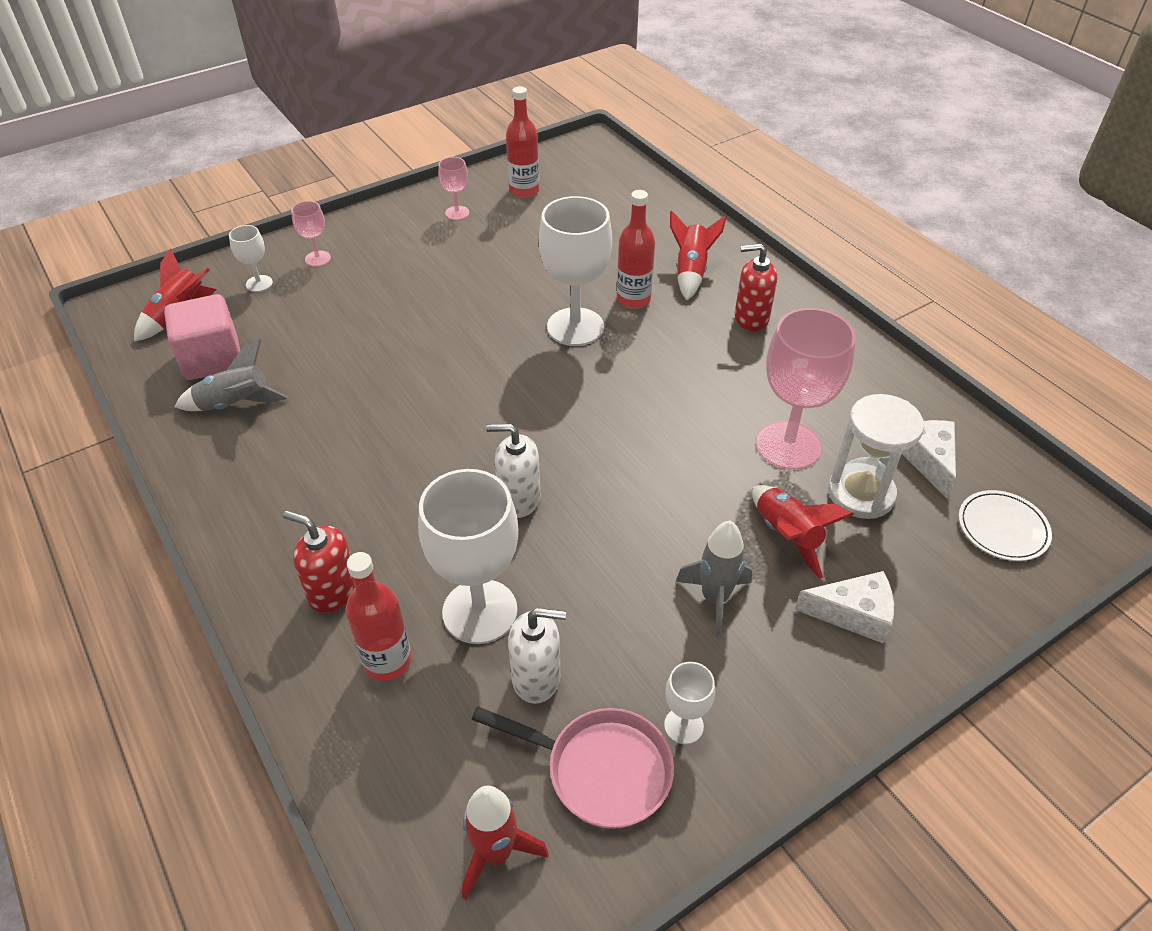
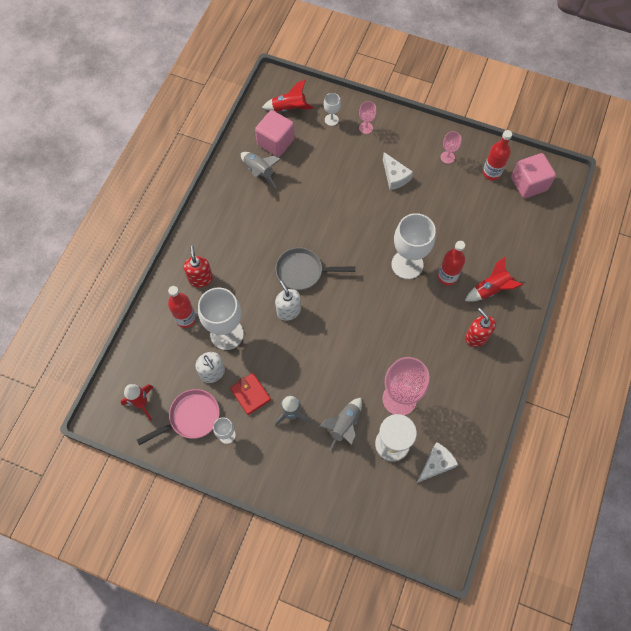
camera: 55 degrees right, 20 degrees up
pink pan [472,706,674,829] -> pink pan turned 105 degrees counterclockwise [137,389,220,445]
red rocket [752,485,854,579] -> grey rocket [319,398,362,451]
white cheese [795,571,894,643] -> white cheese moved to [383,152,413,190]
white plate [959,490,1052,561] -> none
none -> red wallet [230,373,271,415]
none -> grey pan [275,248,355,290]
none -> pink cube [511,153,556,198]

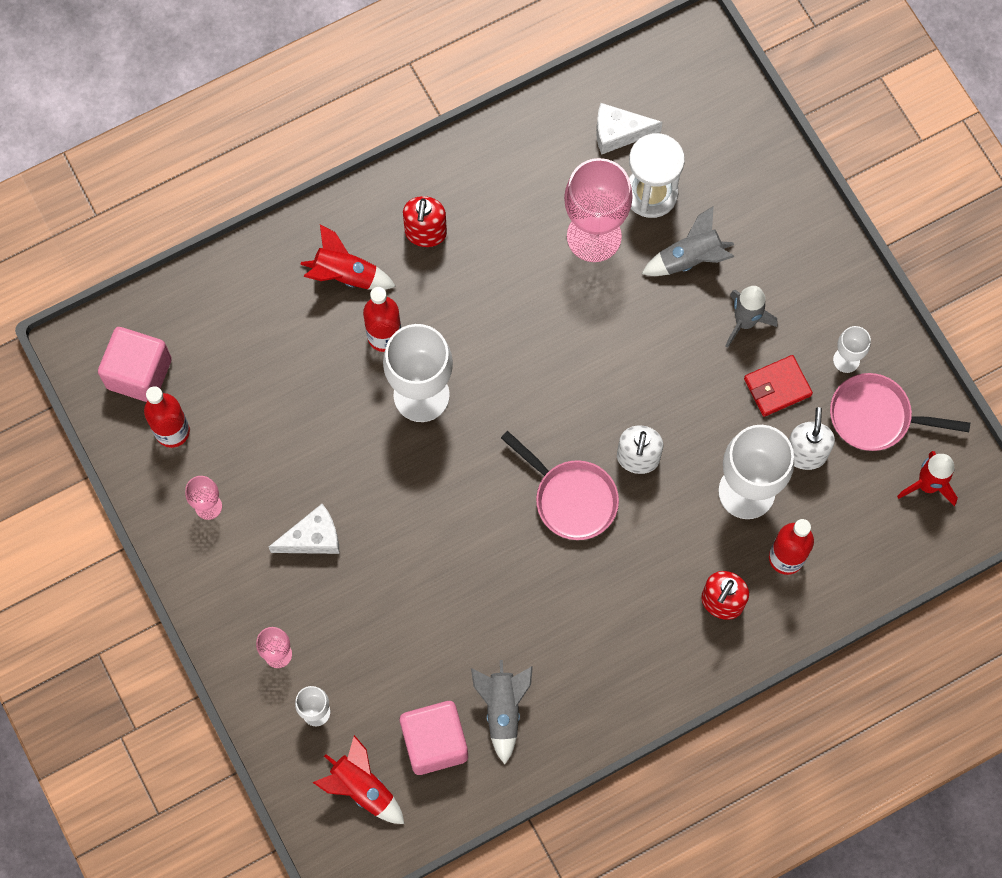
camera: 140 degrees left, 5 degrees up
red wallet [230,373,271,415] -> red wallet turned 60 degrees clockwise [744,355,813,417]
grey pan [275,248,355,290] -> pink pan [501,431,619,540]
white cheese [383,152,413,190] -> white cheese turned 60 degrees clockwise [269,504,339,554]

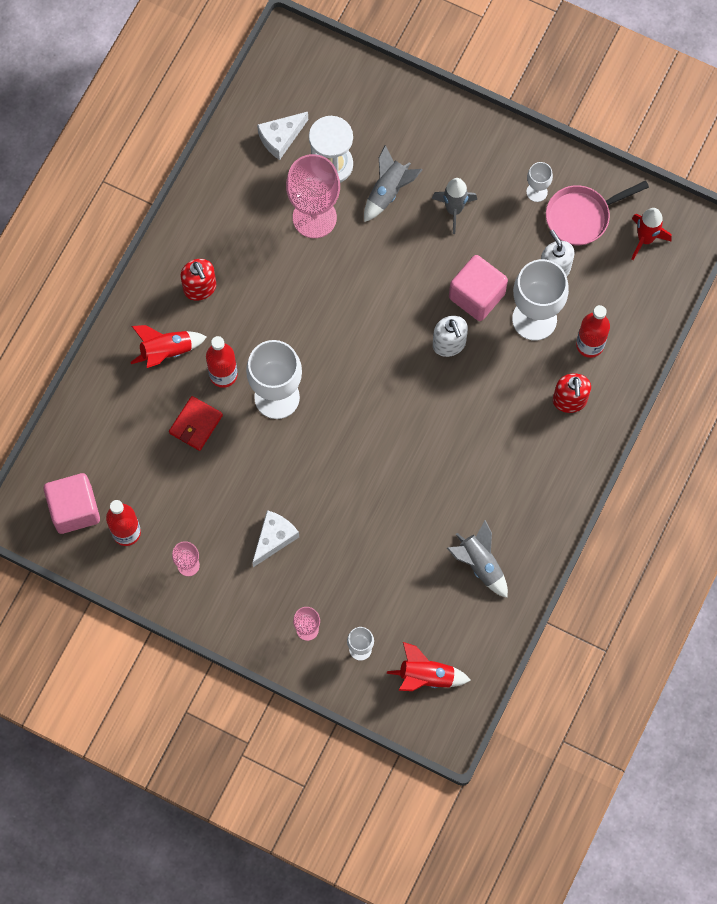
camera: 35 degrees left, 0 degrees up
pink cube [400,701,468,775] -> pink cube moved to [449,255,508,321]
pink pan [501,431,619,540] -> none
red wallet [744,355,813,417] -> red wallet moved to [169,396,223,451]

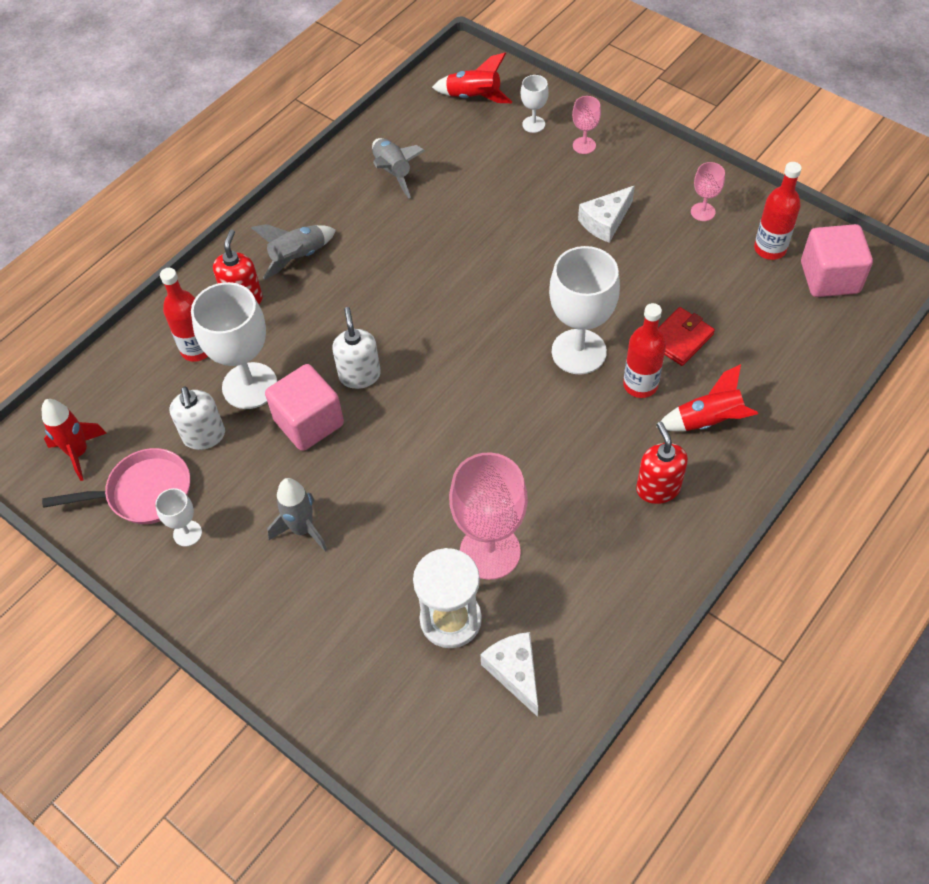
camera: 165 degrees left, 15 degrees down
white cheese [257,112,308,160] -> white cheese turned 90 degrees counterclockwise [480,632,538,717]
grey rocket [364,145,423,222] -> grey rocket moved to [251,224,336,280]

